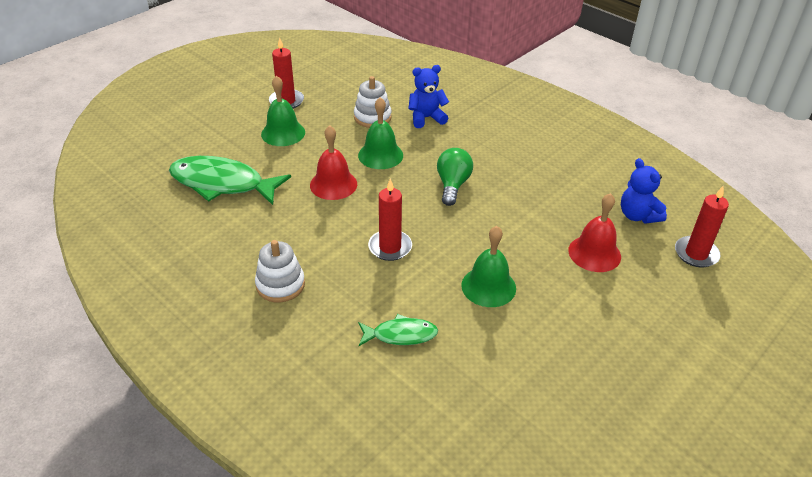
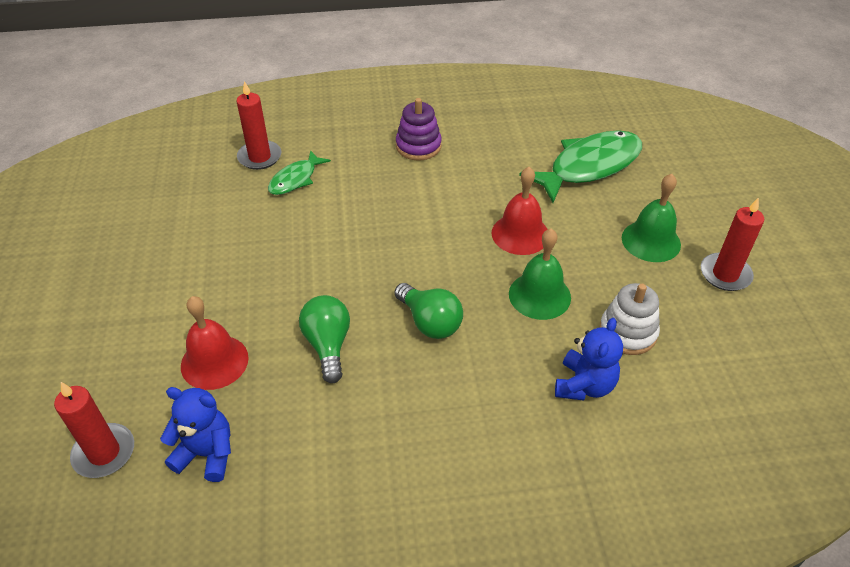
camera: 130 degrees right, 5 degrees up
white stacking toy [255,240,305,302] -> purple stacking toy [396,98,442,161]
red candle [368,178,412,261] -> red candle moved to [236,81,281,170]
green bell [461,226,516,307] -> none
none -> green light bulb [299,295,350,383]

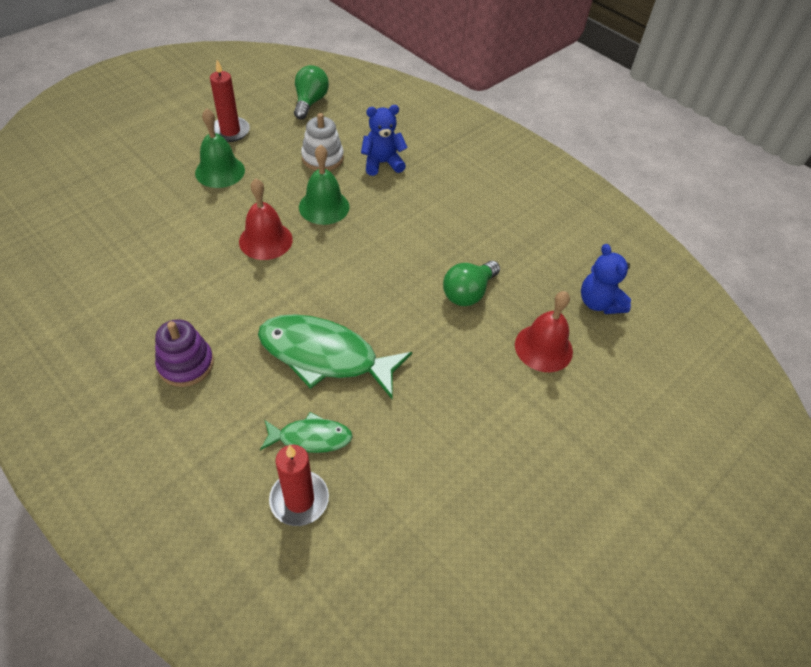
camera: 130 degrees left, 5 degrees up
red candle [54,382,134,478] -> none
green light bulb [394,283,463,339] -> green light bulb moved to [294,65,329,120]
green fish [519,130,642,203] -> green fish moved to [258,314,412,399]

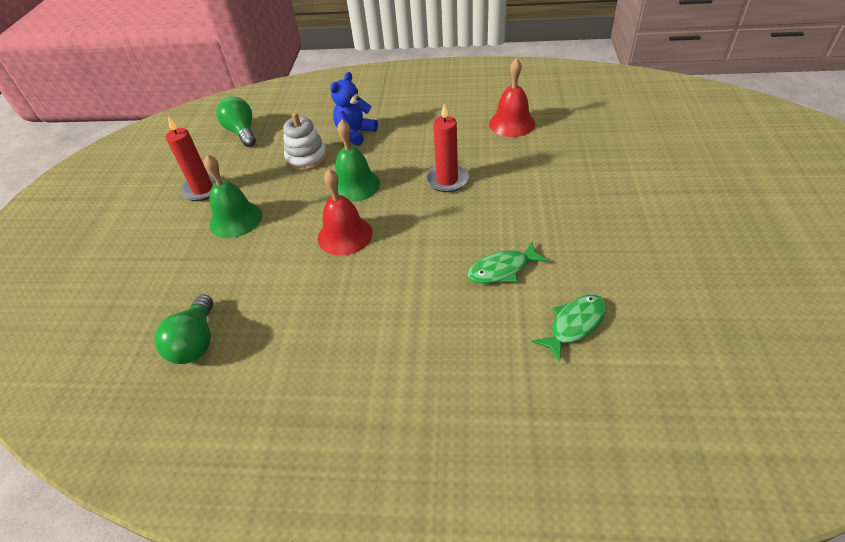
camera: 35 degrees left, 5 degrees down
purple stacking toy [155,319,214,387] -> none
green fish [258,314,412,399] -> green fish [467,242,548,284], size x0.54
red candle [269,445,329,526] -> red candle moved to [426,104,469,192]
green light bulb [443,261,500,306] -> green light bulb moved to [155,294,213,364]
red bell [515,291,573,372] -> red bell moved to [489,58,535,137]
blue teddy bear [581,244,631,314] -> none

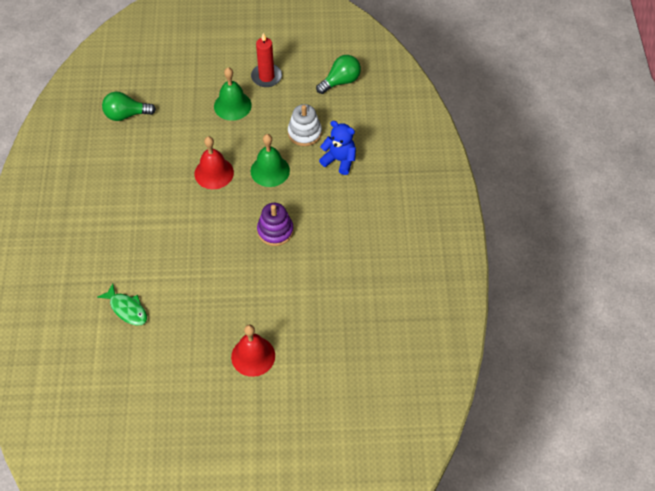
camera: 80 degrees right, 10 degrees up
red candle [426,104,469,192] -> purple stacking toy [257,203,294,246]
green fish [467,242,548,284] -> none
red bell [489,58,535,137] -> red bell moved to [231,325,275,377]

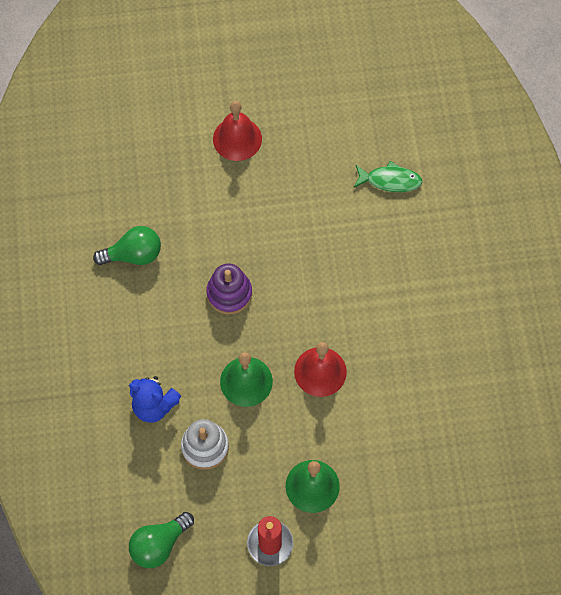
camera: 175 degrees right, 10 degrees up
green fish [97,283,147,326] -> green fish turned 150 degrees clockwise [354,161,422,192]
green light bulb [102,92,156,121] -> green light bulb moved to [93,226,161,265]

